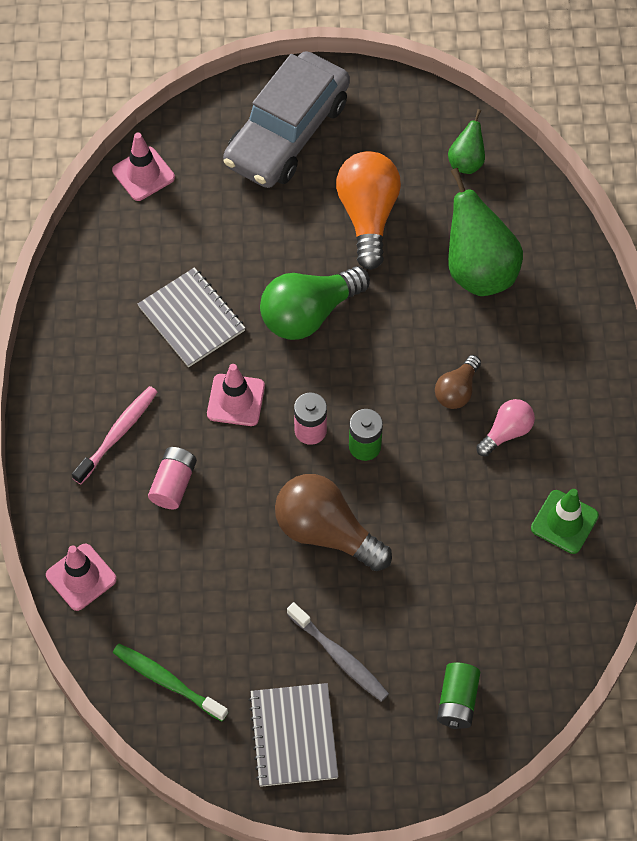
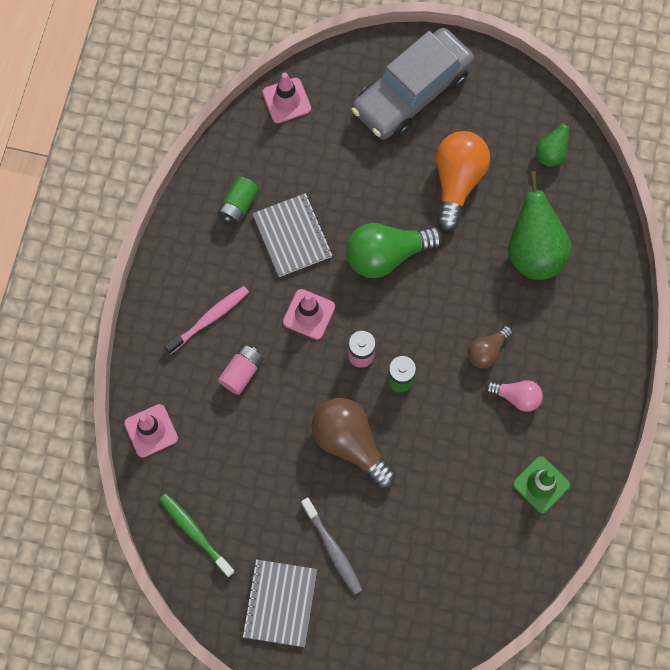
camera: 15 degrees right, 10 degrees up
green battery [437,663,480,729] -> green battery moved to [217,176,259,225]
pink light bulb [476,399,535,456] -> pink light bulb turned 45 degrees clockwise [485,381,543,412]

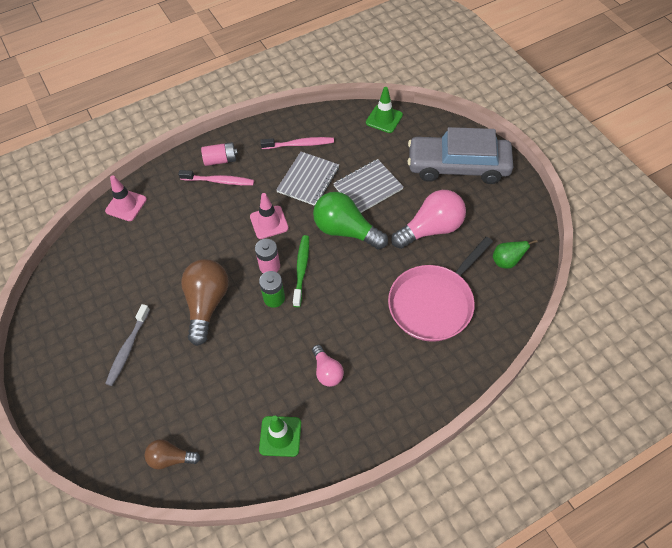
camera: 50 degrees right, 15 degrees down
green toothbrush [159,494,235,577] -> green toothbrush moved to [293,235,309,307]
green battery [217,176,259,225] -> pink toothbrush [260,137,334,149]
pink battery [218,344,264,395] -> pink battery moved to [201,142,238,166]
grey notebook [242,559,317,647] -> grey notebook moved to [333,159,404,213]
pink traffic cone [262,73,311,123] -> green traffic cone [366,87,403,133]
orange light bulb [436,131,490,231] -> pink light bulb [391,190,466,249]
brown light bulb [467,325,513,368] -> brown light bulb moved to [144,439,200,470]
green pear [508,171,572,280] -> pink pan [388,237,493,342]

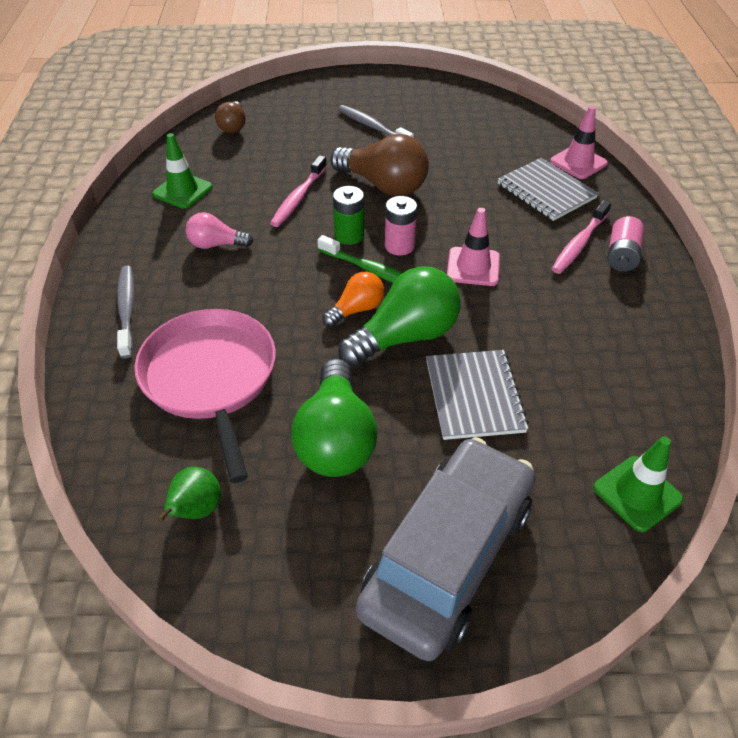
camera: 115 degrees right, 10 degrees down
brown light bulb [144,439,200,470] -> brown light bulb turned 150 degrees clockwise [215,101,246,133]
pink toothbrush [260,137,334,149] -> pink toothbrush moved to [270,155,327,227]
grey notebook [276,152,339,206] -> grey notebook moved to [498,158,599,221]
pink light bulb [391,190,466,249] -> green light bulb [291,359,377,477]
none -> grey toothbrush [117,266,135,358]
none -> orange light bulb [322,272,384,327]

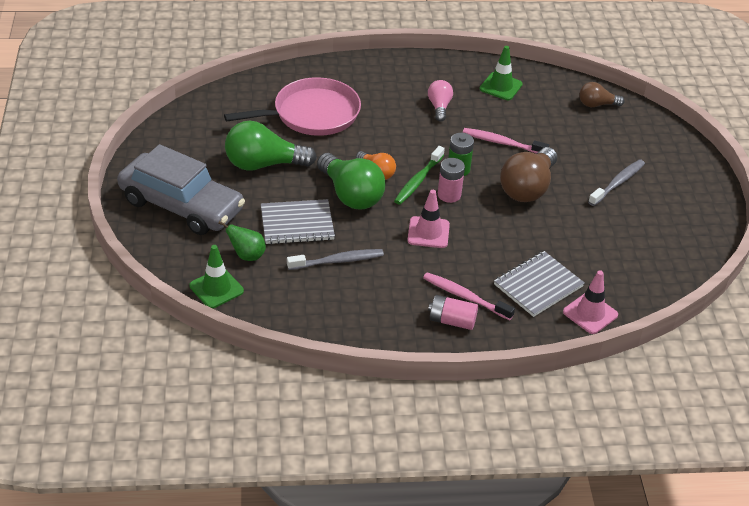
camera: 85 degrees right, 5 degrees down
grey toothbrush [117,266,135,358] -> grey toothbrush moved to [287,249,384,270]
green pear [158,467,221,522] -> green pear moved to [218,221,266,261]

